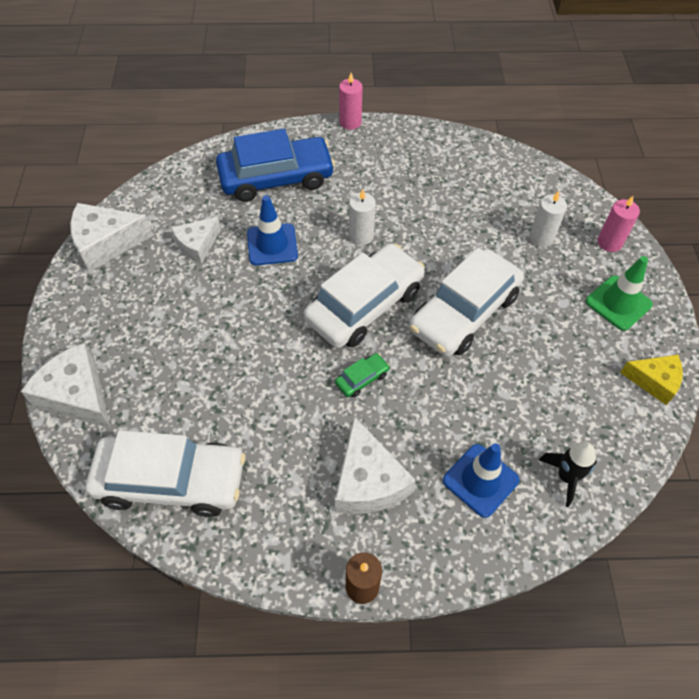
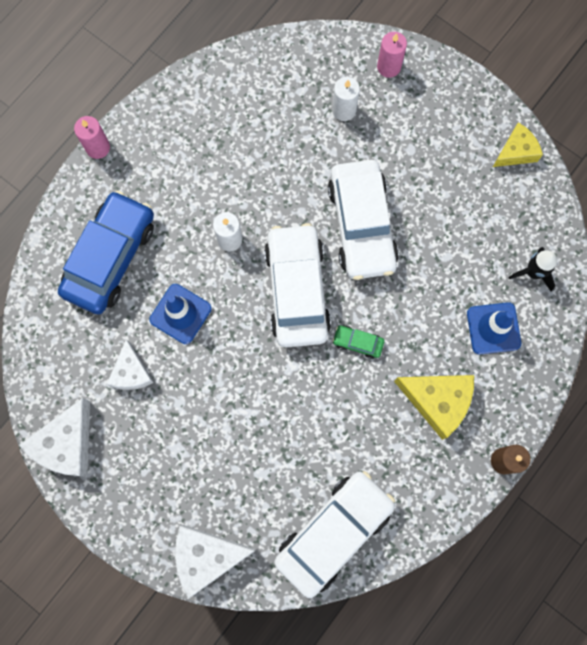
camera: 50 degrees left, 20 degrees up
green car [335,353,390,398] -> green car turned 75 degrees counterclockwise [332,325,385,359]
white cheese [335,416,416,514] -> yellow cheese [394,375,474,440]
green traffic cone [586,256,653,331] -> none

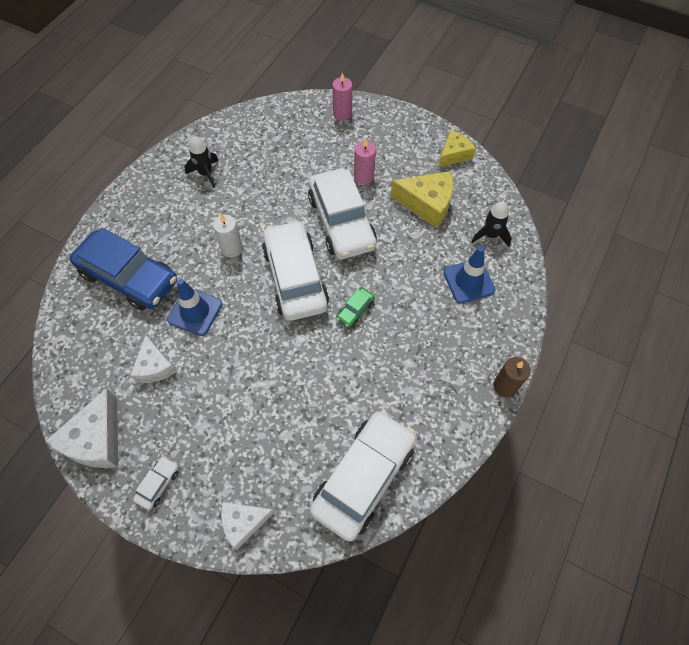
camera: 10 degrees left, 15 degrees down
blue car [58,191,154,314] -> blue car turned 105 degrees clockwise [69,228,177,311]
pink candle [74,116,110,159] -> pink candle moved to [354,138,376,184]
white cheese [175,525,256,599] -> white cheese [221,502,275,550], size x0.65
white candle [332,77,360,121] -> none
green car [332,325,385,359] -> green car turned 60 degrees counterclockwise [336,288,375,328]
yellow cheese [394,375,474,440] -> yellow cheese moved to [391,171,453,228]
none -> white car [133,456,179,510]
none -> black rocket [184,137,219,188]

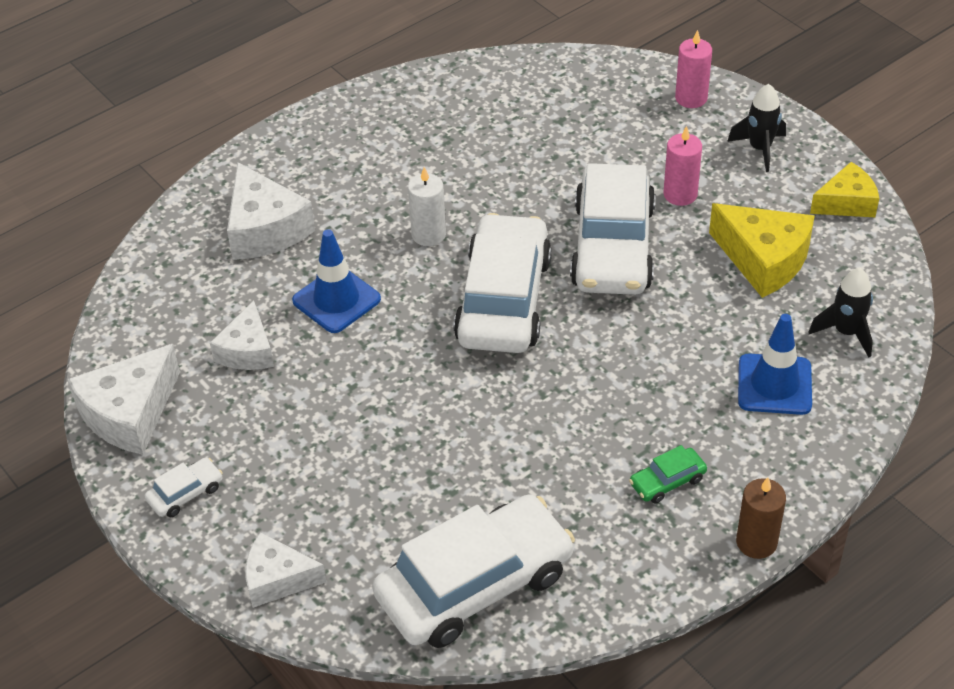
camera: 25 degrees right, 15 degrees down
blue car [69,228,177,311] -> white cheese [227,162,315,260]
black rocket [184,137,219,188] -> black rocket moved to [727,84,786,172]
green car [336,288,375,328] -> green car moved to [629,445,707,503]

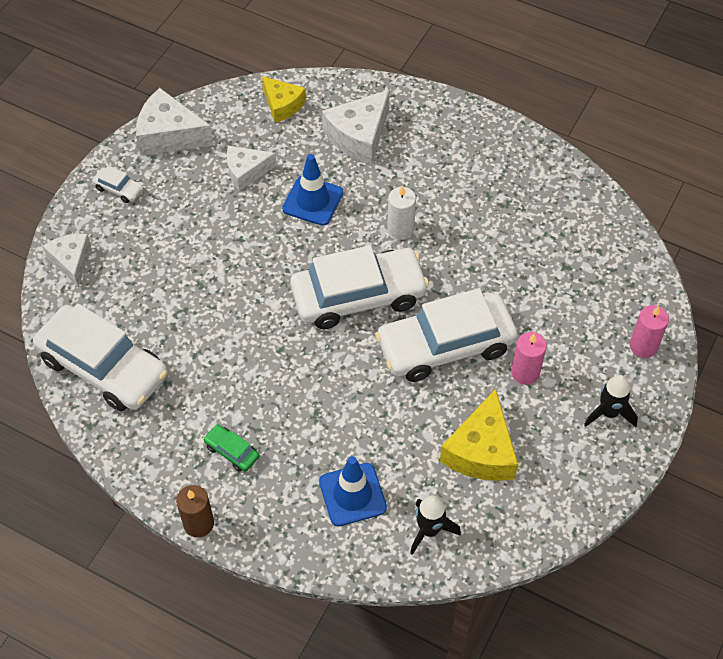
camera: 65 degrees right, 10 degrees up
yellow cheese [810,162,879,217] -> yellow cheese moved to [262,76,306,123]

